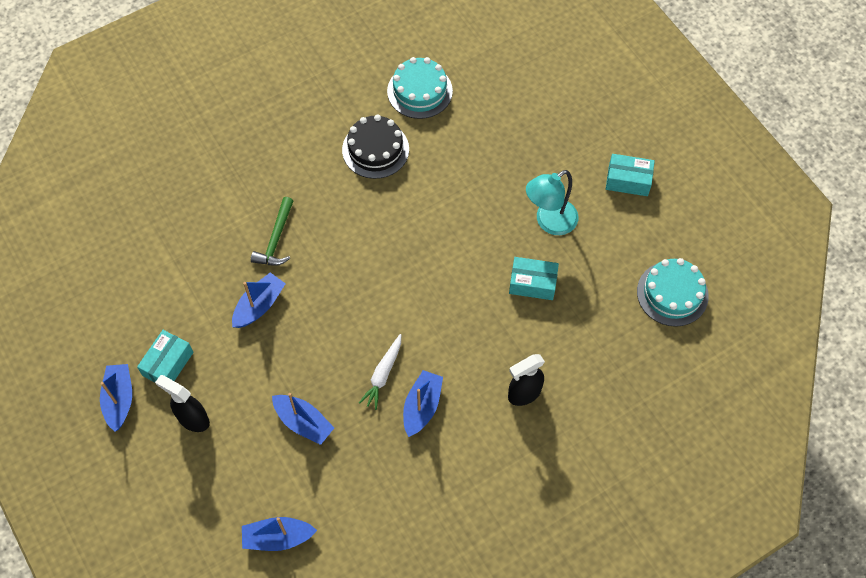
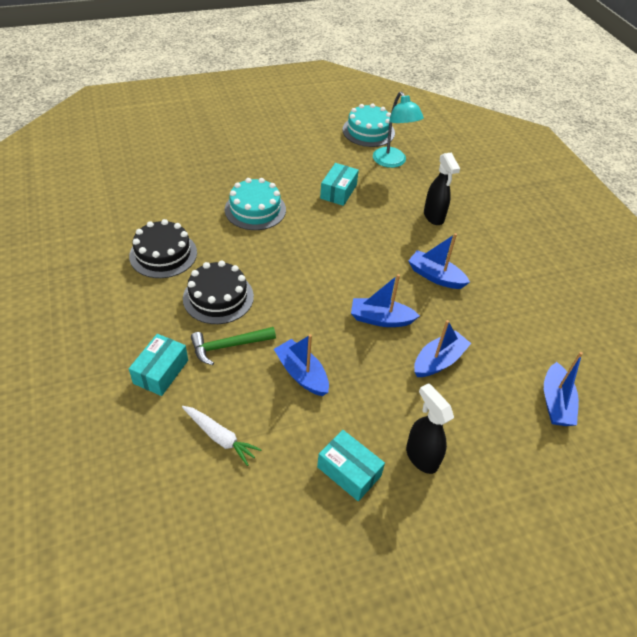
camera: 80 degrees left, 15 degrees down
blue boat [100,364,132,432] -> blue boat moved to [351,274,420,327]
black spray bottle [155,375,210,432] -> black spray bottle turned 105 degrees clockwise [406,383,454,474]
green hammer [251,197,293,266] -> green hammer turned 135 degrees clockwise [191,327,276,365]
white carrot [359,334,401,410] -> white carrot moved to [182,406,262,466]
turquoise cake [387,57,453,119] -> turquoise cake moved to [224,178,286,230]
turquoise lamp [526,170,578,235] -> turquoise lamp moved to [373,91,424,168]
turquoise box [606,154,655,196] -> turquoise box moved to [129,334,188,396]
none -> black cake [183,261,254,324]

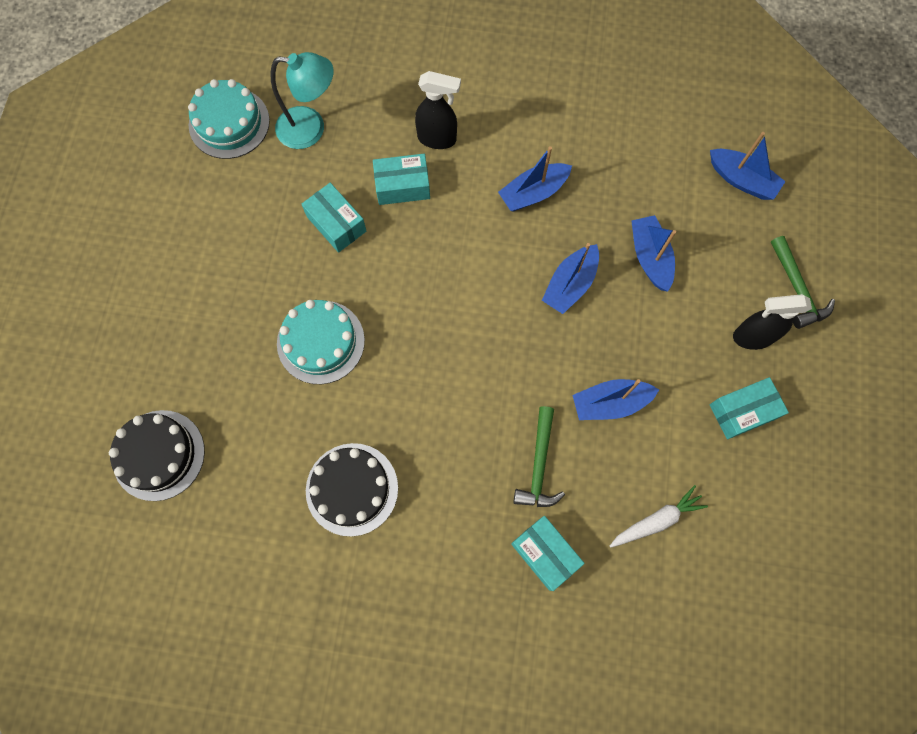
camera: 60 degrees left, 25 degrees up
black cake [183,261,254,324] -> black cake moved to [109,410,205,501]
none -> turquoise box [373,154,430,205]
none -> green hammer [771,236,835,329]

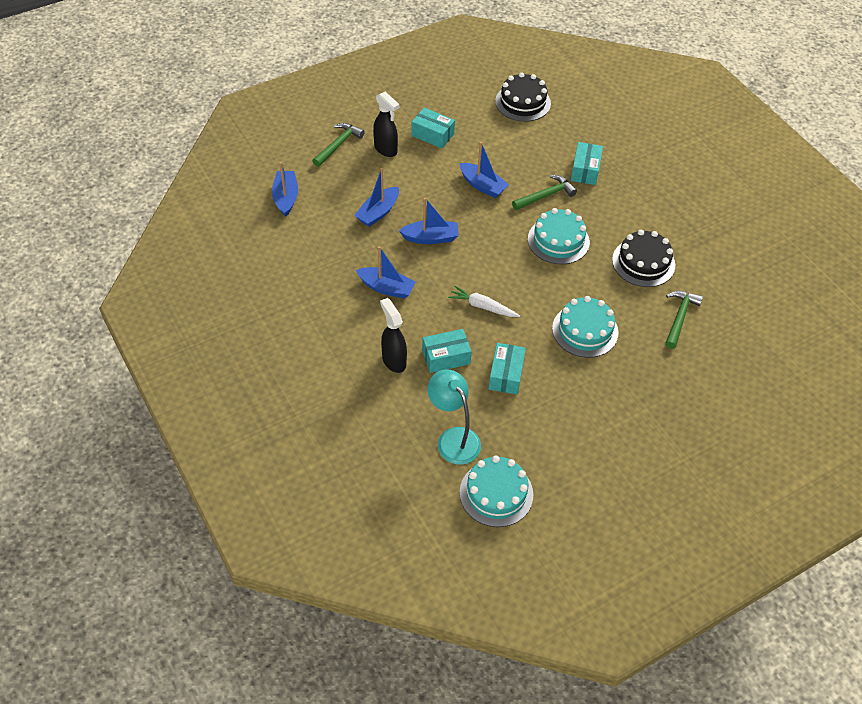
camera: 130 degrees left, 20 degrees down
black cake [109,410,205,501] -> black cake moved to [495,72,551,122]
turquoise box [373,154,430,205] -> turquoise box turned 60 degrees counterclockwise [422,329,472,373]
white carrot [610,485,708,548] -> white carrot moved to [448,286,520,317]
none -> turquoise cake [528,208,590,264]
none -> green hammer [665,291,703,349]

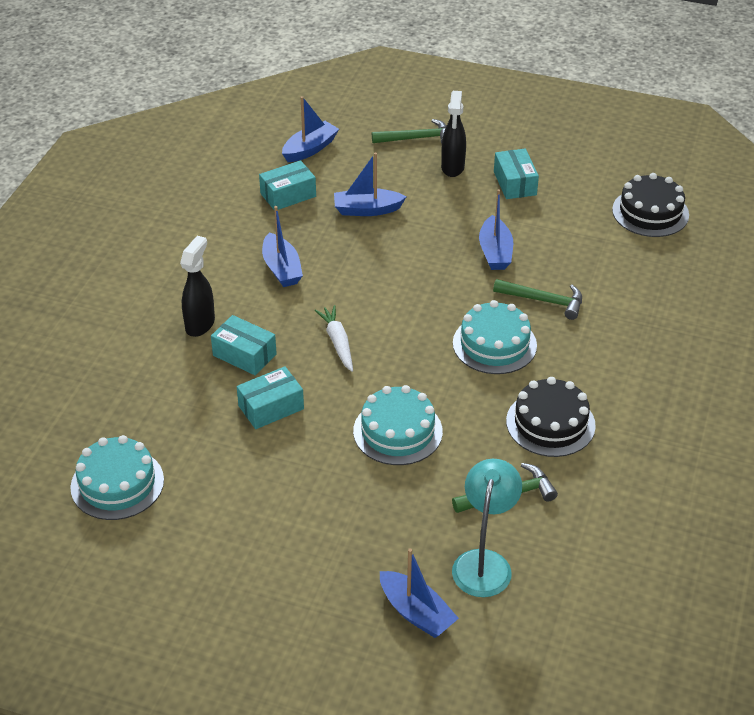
camera: 50 degrees right, 10 degrees down
blue boat [399,198,459,244] -> blue boat moved to [380,548,459,638]
turquoise lamp [427,369,481,465] -> turquoise lamp moved to [452,459,522,597]
turquoise box [571,142,603,185] -> turquoise box moved to [259,160,316,210]

